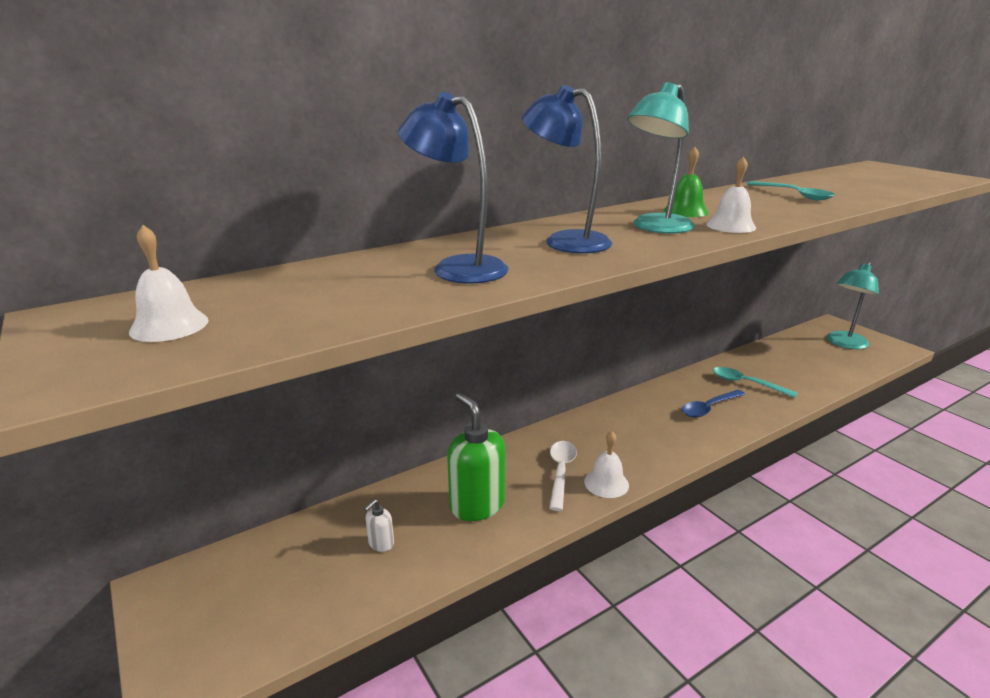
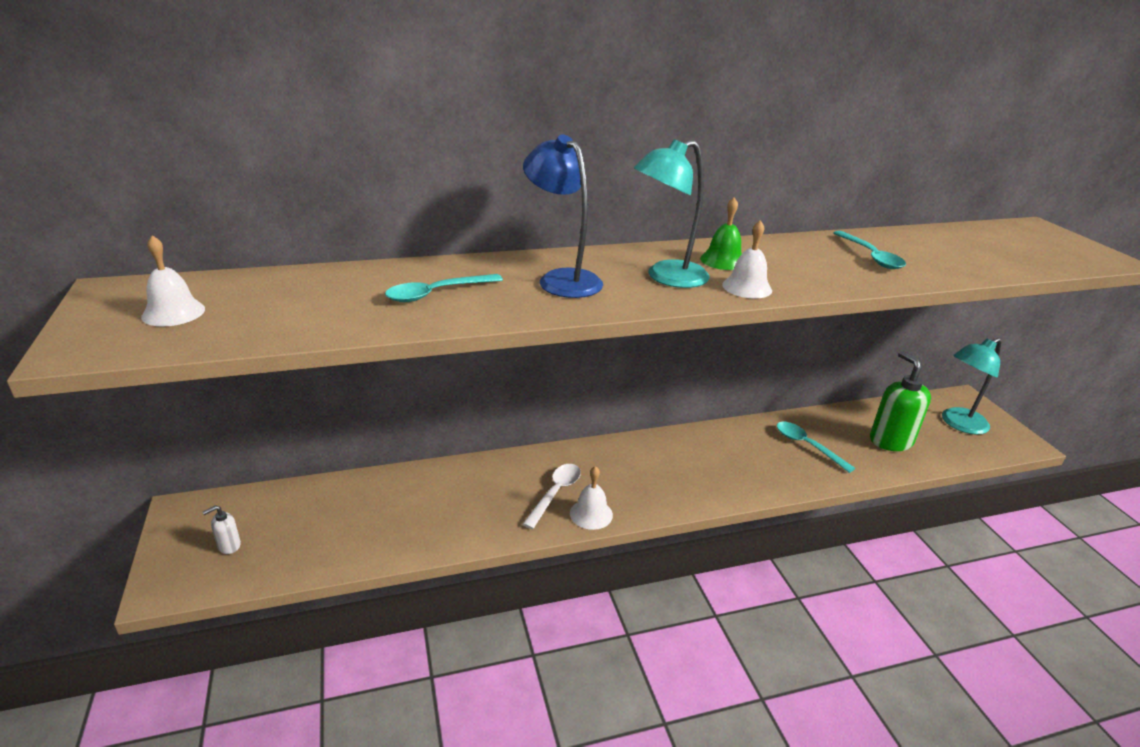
camera: 15 degrees right, 5 degrees up
white soap dispenser [364,499,394,552] -> white soap dispenser moved to [203,505,241,554]
blue lamp [398,92,509,284] -> turquoise spoon [385,274,503,302]
green soap dispenser [447,393,505,521] -> green soap dispenser moved to [870,351,931,451]
blue spoon [682,390,745,417] -> none

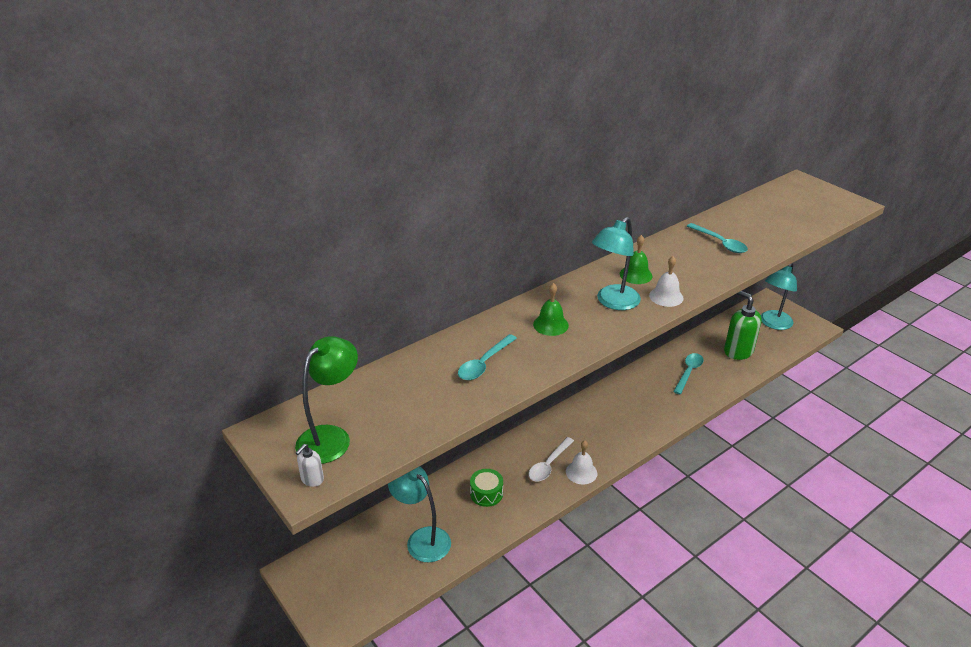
camera: 20 degrees left, 5 degrees up
white bell [141,235,205,327] -> green lamp [295,336,358,464]
white soap dispenser [203,505,241,554] -> white soap dispenser moved to [296,444,324,487]
white spoon [522,464,581,529] -> white spoon turned 150 degrees counterclockwise [529,437,574,481]
blue lamp [523,135,603,298] -> green bell [533,283,569,336]
turquoise spoon [777,422,855,473] -> turquoise spoon turned 90 degrees clockwise [673,353,704,394]
none -> turquoise lamp [388,466,451,562]
none -> green drum [470,469,503,507]

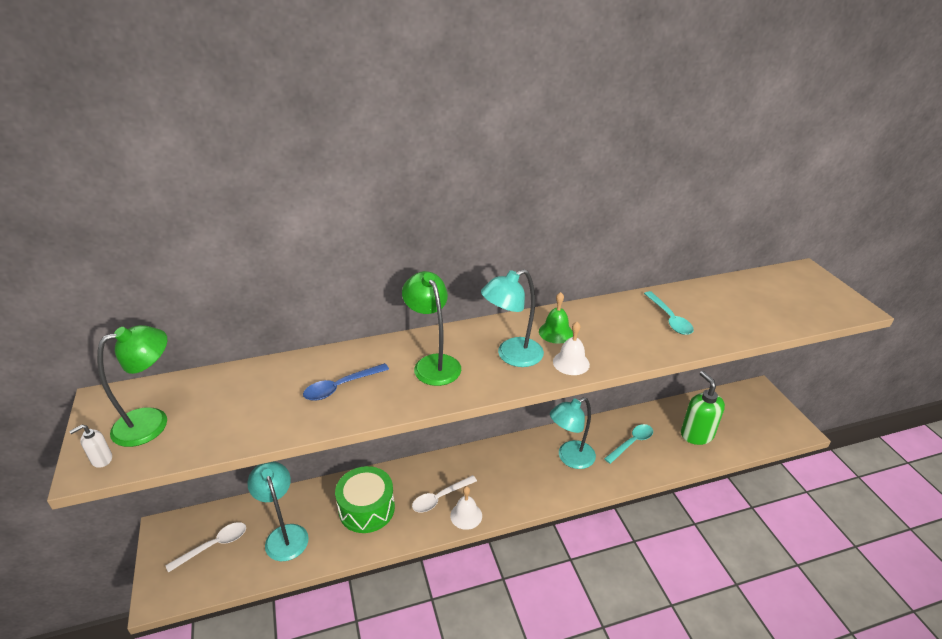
camera: 20 degrees right, 0 degrees up
turquoise spoon [458,334,517,380] -> blue spoon [303,363,389,401]
green drum [470,469,503,507] -> green drum [335,466,395,533], size x1.72
green bell [533,283,569,336] -> green lamp [402,271,461,386]
turquoise lamp [761,263,797,330] -> turquoise lamp moved to [550,397,596,469]
none -> white spoon [165,522,246,573]

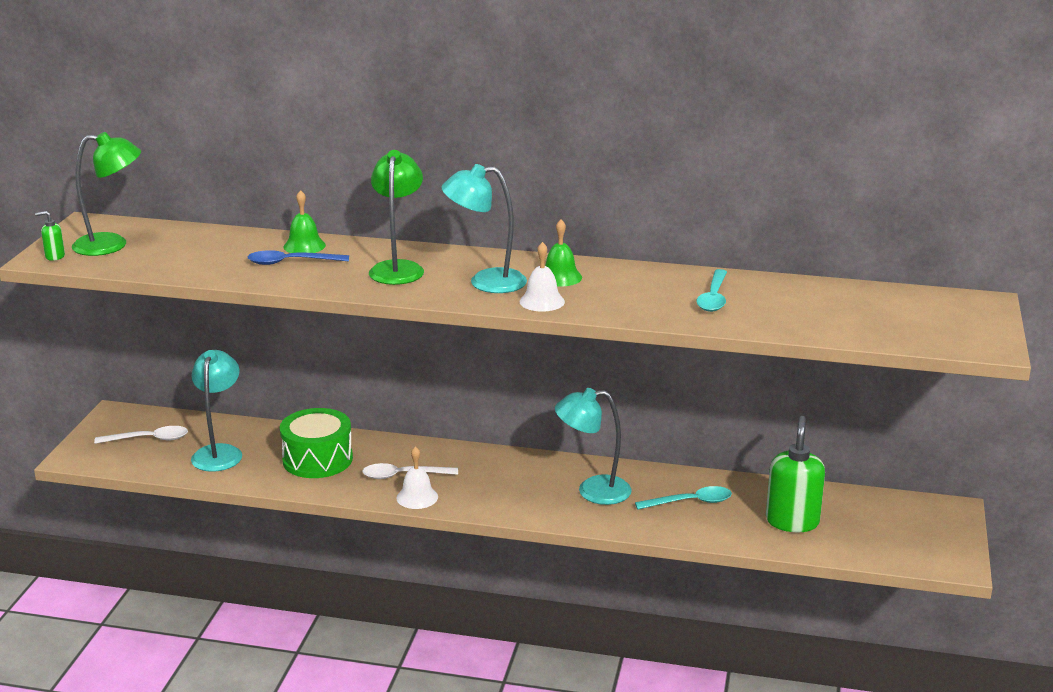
camera: 30 degrees right, 10 degrees down
white soap dispenser [69,425,112,468] -> green soap dispenser [35,211,65,261]
none -> green bell [284,190,326,253]

